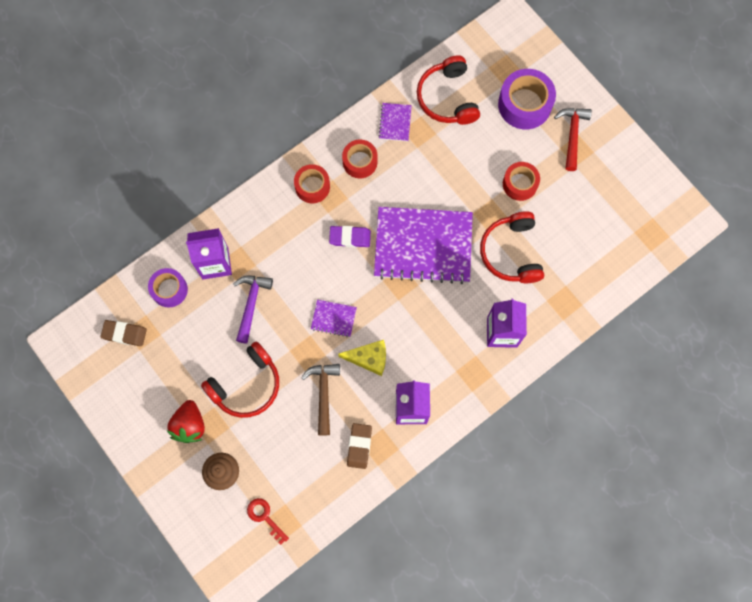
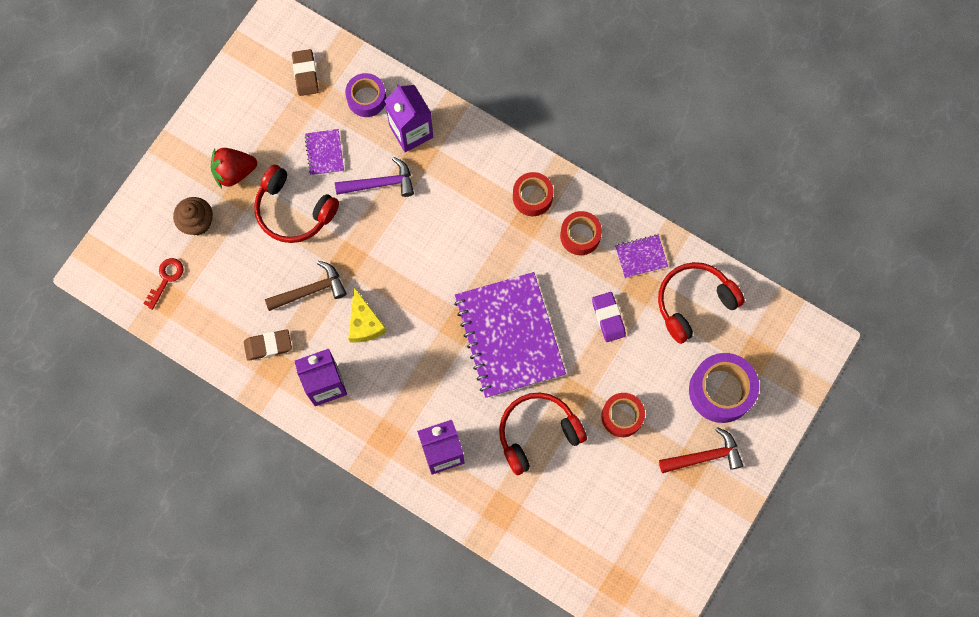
camera: 70 degrees right, 0 degrees up
purple notebook [311,300,357,337] -> purple notebook moved to [304,129,344,176]
purple eraser [329,226,371,247] -> purple eraser moved to [592,292,626,342]

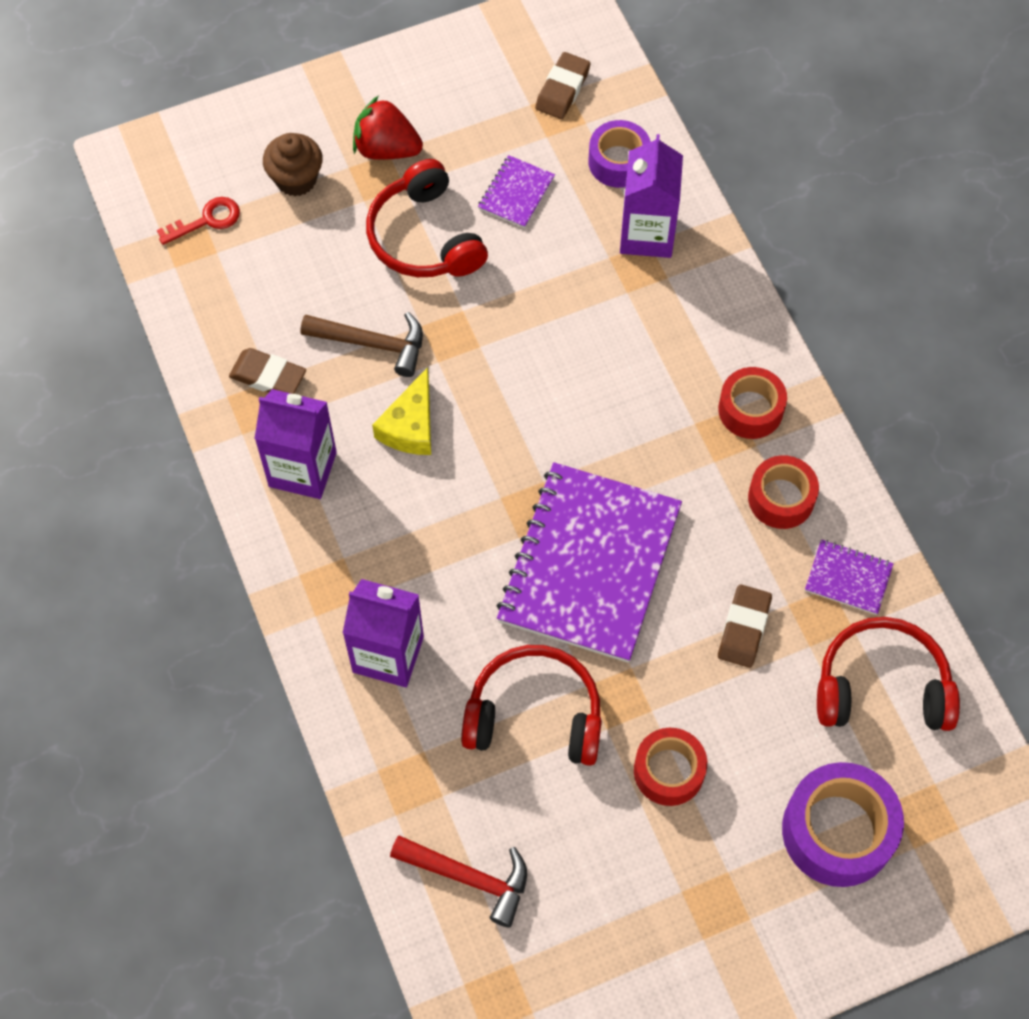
camera: 35 degrees right, 10 degrees down
purple hammer [335,157,414,197] -> none
purple eraser [592,292,626,342] -> brown eraser [718,584,772,668]
red hammer [659,427,743,473] -> red hammer moved to [390,835,527,927]

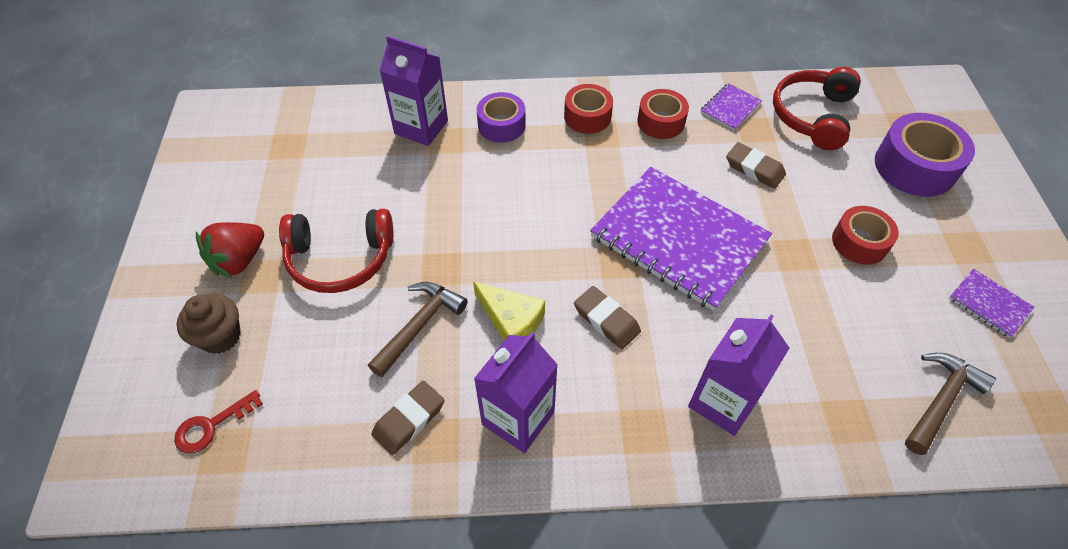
camera: 70 degrees left, 10 degrees down
red key [157,197,240,245] -> red key turned 120 degrees counterclockwise [174,390,263,453]
red hammer [390,835,527,927] -> brown hammer [905,353,996,455]
red headphones [461,645,602,766] -> none
purple notebook [478,155,555,228] -> purple notebook moved to [949,269,1034,338]
brown eraser [535,52,591,119] -> brown eraser moved to [574,286,641,349]
purple tape [588,120,651,188] -> purple tape moved to [477,92,526,143]

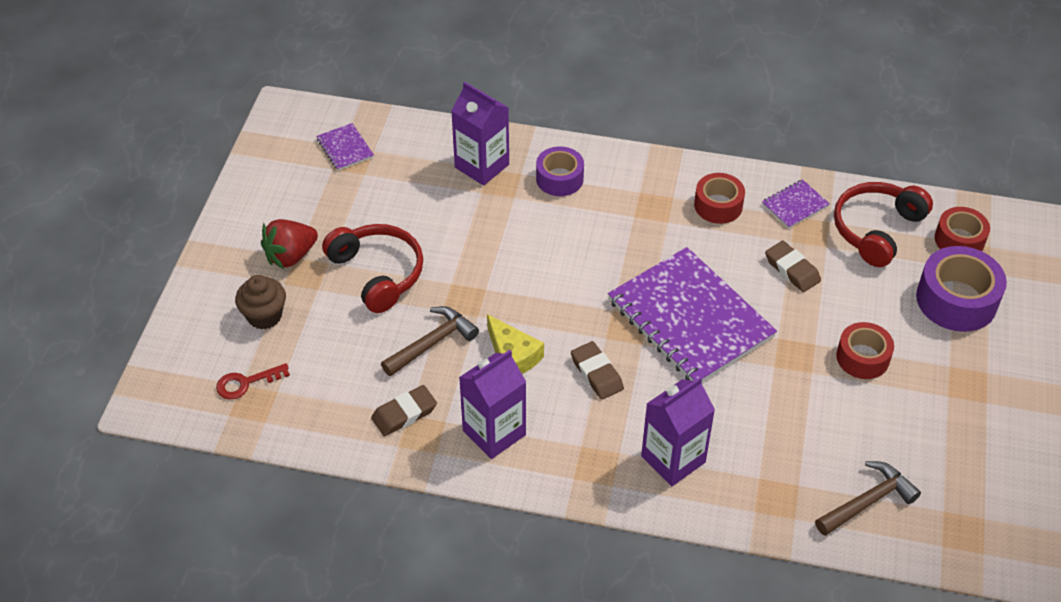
camera: 15 degrees right, 5 degrees down
red headphones [279,209,393,293] -> red headphones turned 135 degrees counterclockwise [322,224,423,313]
red tape [564,84,613,134] -> red tape moved to [935,207,990,251]
purple notebook [949,269,1034,338] -> purple notebook moved to [316,123,374,171]

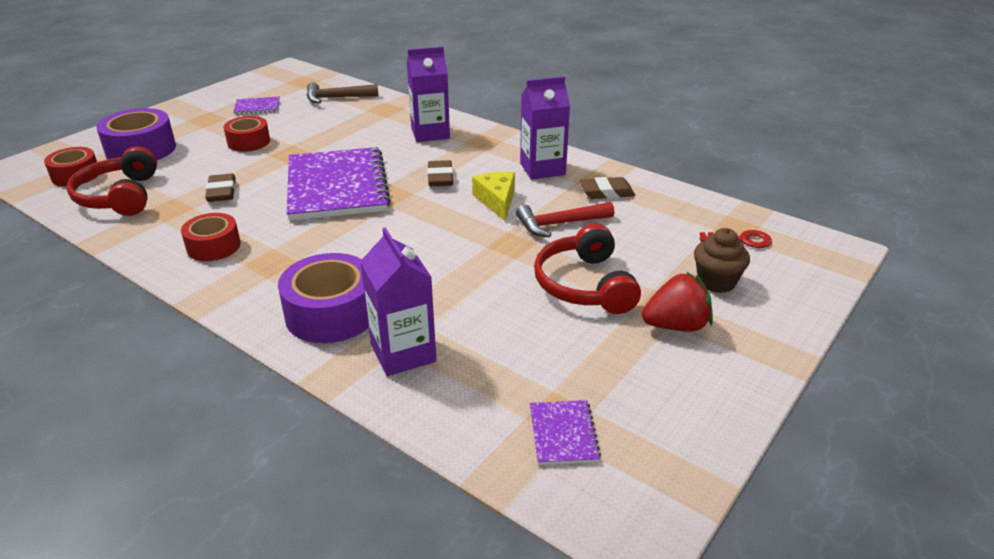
camera: 155 degrees left, 15 degrees down
brown hammer [381,306,479,376] -> red hammer [516,202,614,238]
purple tape [536,147,584,196] -> purple tape [278,253,369,343], size x1.56
purple notebook [762,179,830,229] -> purple notebook moved to [233,97,280,115]
red headphones [834,182,933,267] -> red headphones turned 105 degrees clockwise [67,146,157,216]

